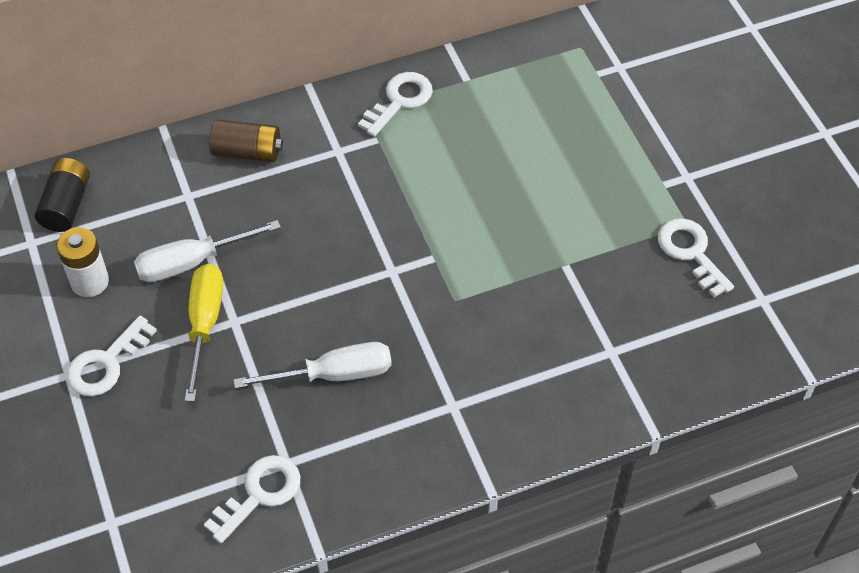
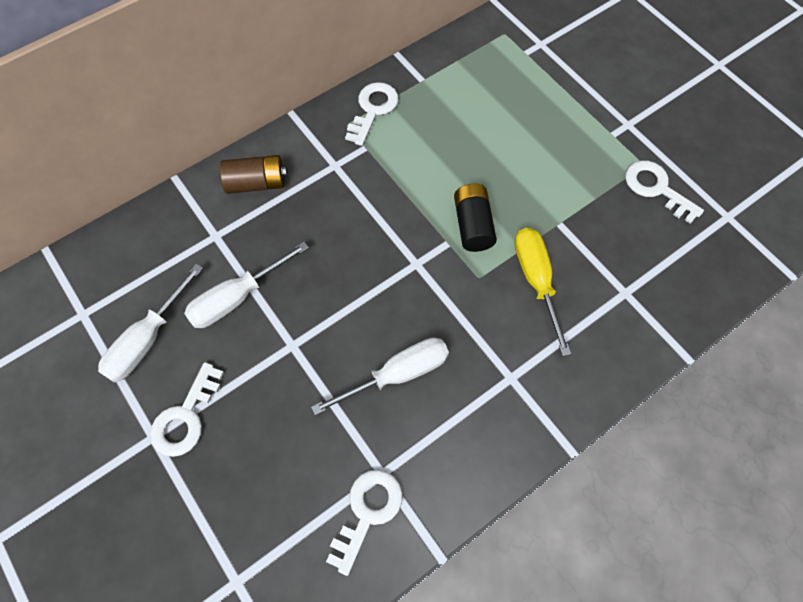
camera: 15 degrees left, 10 degrees up
black battery [35,158,90,232] -> black battery moved to [454,184,497,252]
white battery [57,227,109,297] -> white screwdriver [98,264,203,383]
yellow screwdriver [185,264,223,402] -> yellow screwdriver moved to [515,228,571,356]

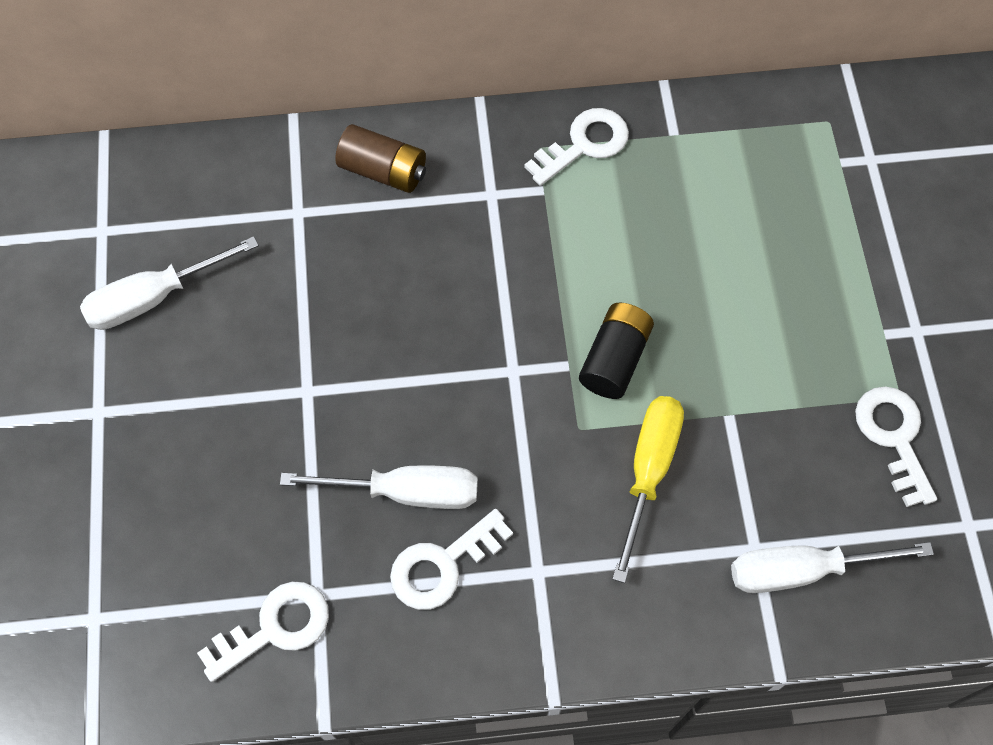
camera: 30 degrees right, 0 degrees up
white key [150,362,224,457] -> white key moved to [390,509,513,610]
white screwdriver [184,242,309,328] -> white screwdriver moved to [731,542,934,593]

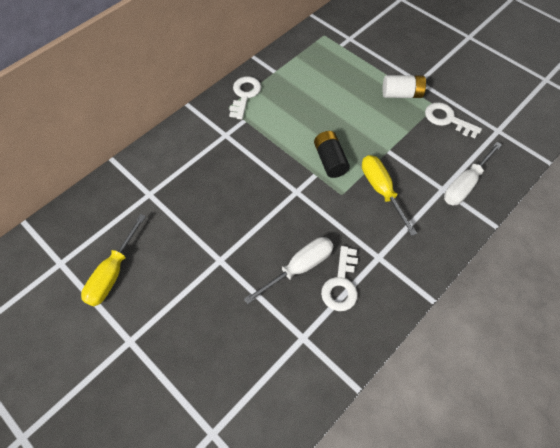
camera: 40 degrees left, 5 degrees down
white screwdriver [80,236,259,330] -> yellow screwdriver [81,214,146,306]
white key [197,581,329,682] -> none
brown battery [335,124,426,193] -> none
none -> white battery [383,75,427,98]

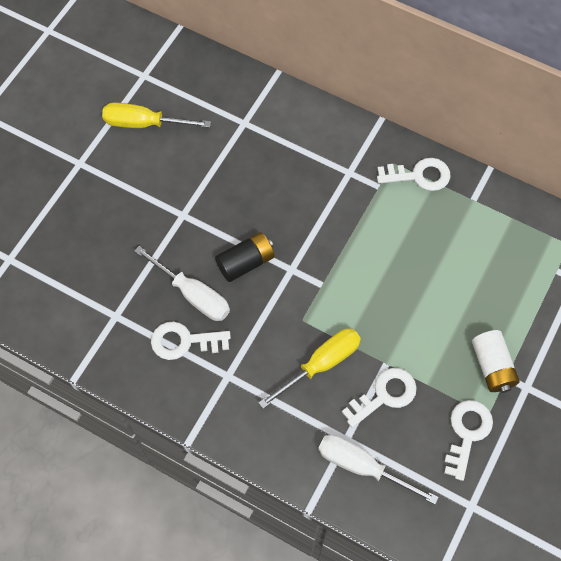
camera: 75 degrees right, 5 degrees up
black battery [314,131,350,178] -> black battery moved to [215,232,275,282]
none -> white key [342,368,417,428]

